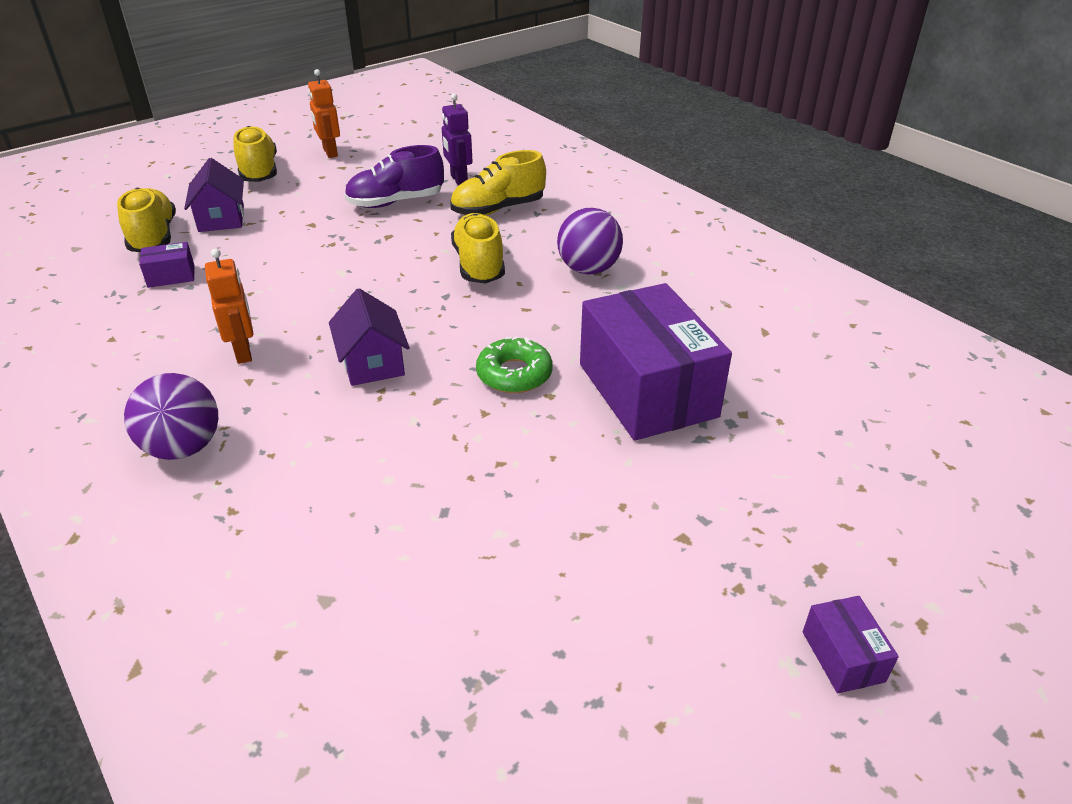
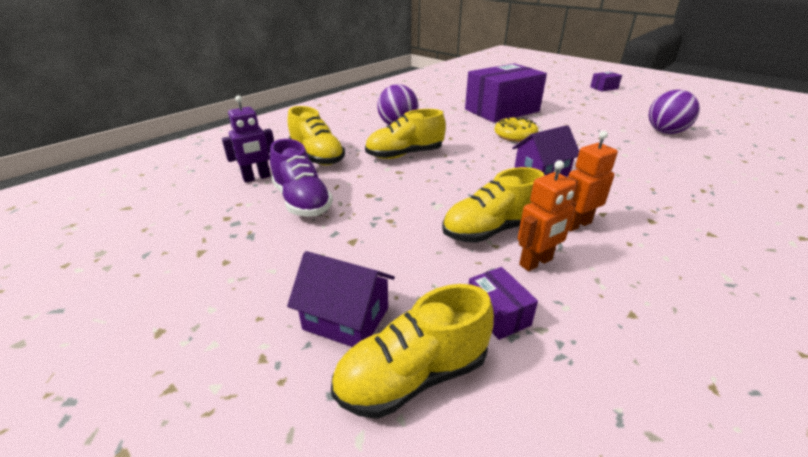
camera: 100 degrees left, 5 degrees down
purple ball [124,373,218,460] -> purple ball moved to [649,90,700,134]
purple house [184,158,244,232] -> purple house turned 45 degrees clockwise [287,251,395,347]
yellow shoe [234,126,277,182] -> yellow shoe moved to [442,167,544,243]
orange robot [308,69,340,158] -> orange robot moved to [518,160,577,271]
green donut [476,337,553,393] -> yellow donut [494,117,538,142]

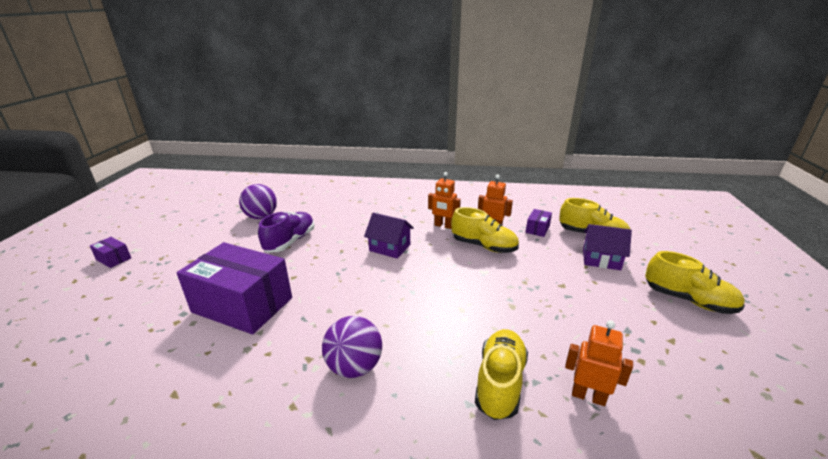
camera: 125 degrees left, 5 degrees down
purple robot [222,95,274,183] -> orange robot [565,321,633,406]
purple shoe [270,139,333,217] -> purple shoe moved to [258,212,314,252]
purple house [287,251,395,347] -> purple house turned 60 degrees counterclockwise [583,224,632,270]
yellow shoe [365,109,446,159] -> yellow shoe moved to [645,251,745,314]
yellow donut [494,117,538,142] -> none

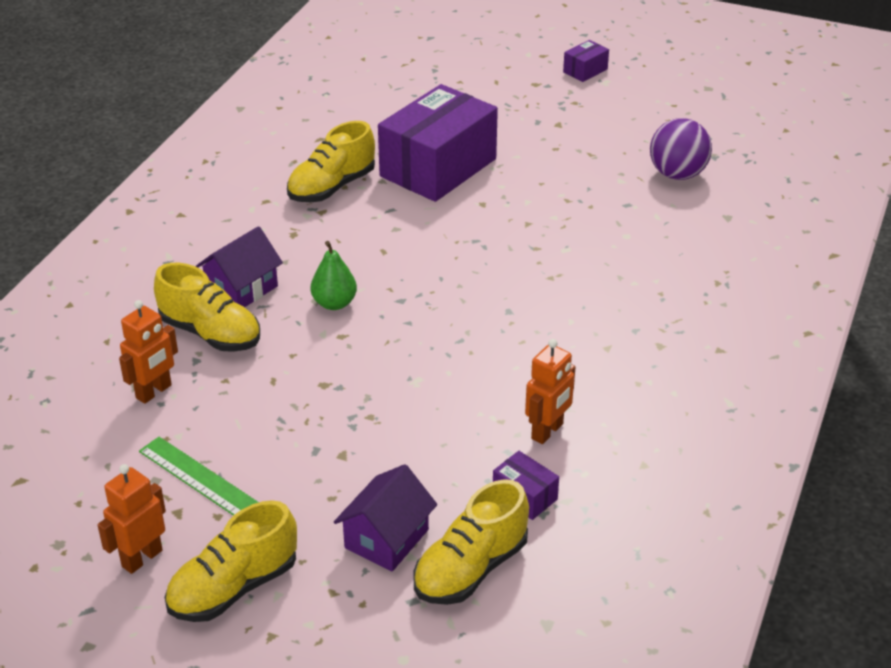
camera: 105 degrees right, 10 degrees up
purple shoe [258,212,314,252] -> none
purple ball [322,316,382,378] -> none
purple house [364,213,414,259] -> purple house moved to [196,226,283,307]
orange robot [428,172,461,229] -> orange robot moved to [98,464,166,574]
yellow shoe [451,207,519,253] -> yellow shoe moved to [287,121,375,202]
none -> green ruler [139,437,259,516]
none -> green pear [311,241,357,310]

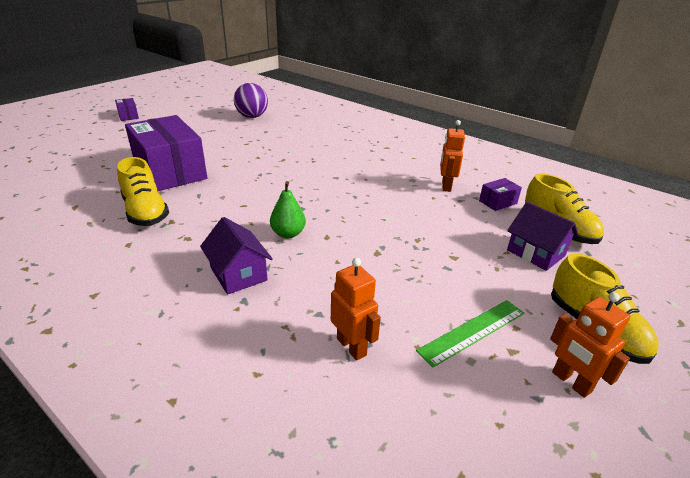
camera: 75 degrees left, 5 degrees down
yellow shoe [154,263,260,352] -> none
orange robot [525,339,575,444] -> orange robot turned 135 degrees counterclockwise [440,120,465,192]

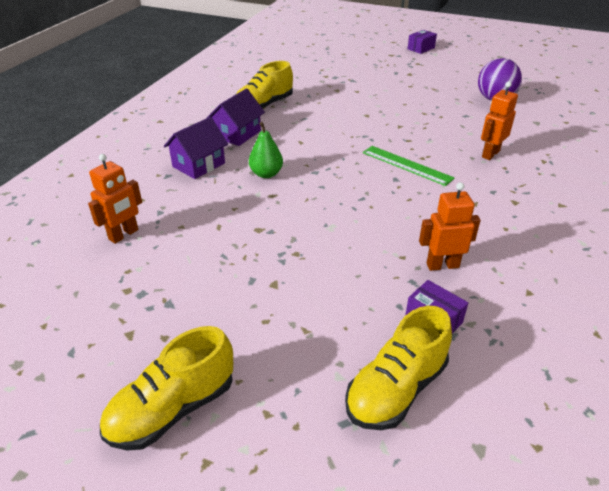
camera: 75 degrees right, 5 degrees up
purple box [125,115,207,191] -> none
green ruler [416,300,524,367] -> green ruler moved to [363,146,454,186]
purple house [507,202,579,271] -> purple house moved to [207,88,265,146]
orange robot [550,292,630,398] -> orange robot moved to [481,82,518,160]

